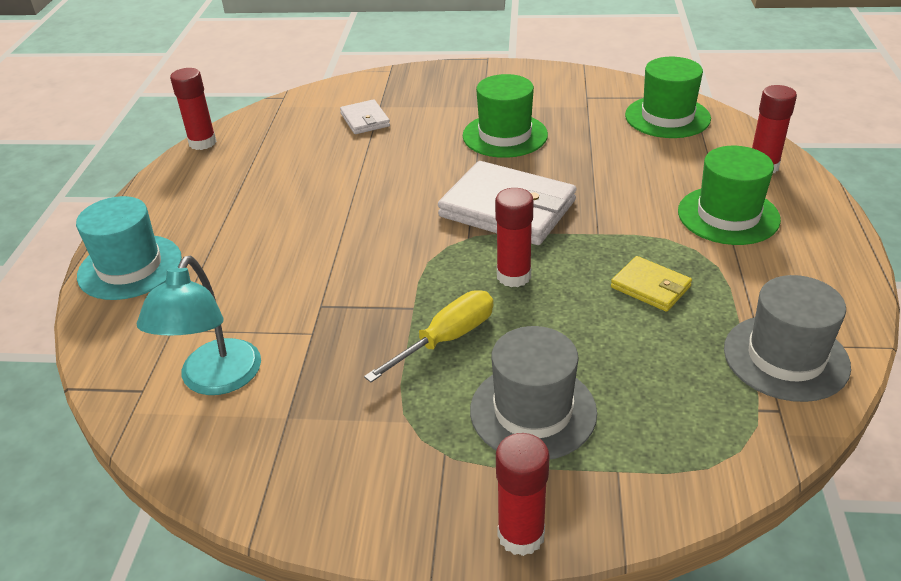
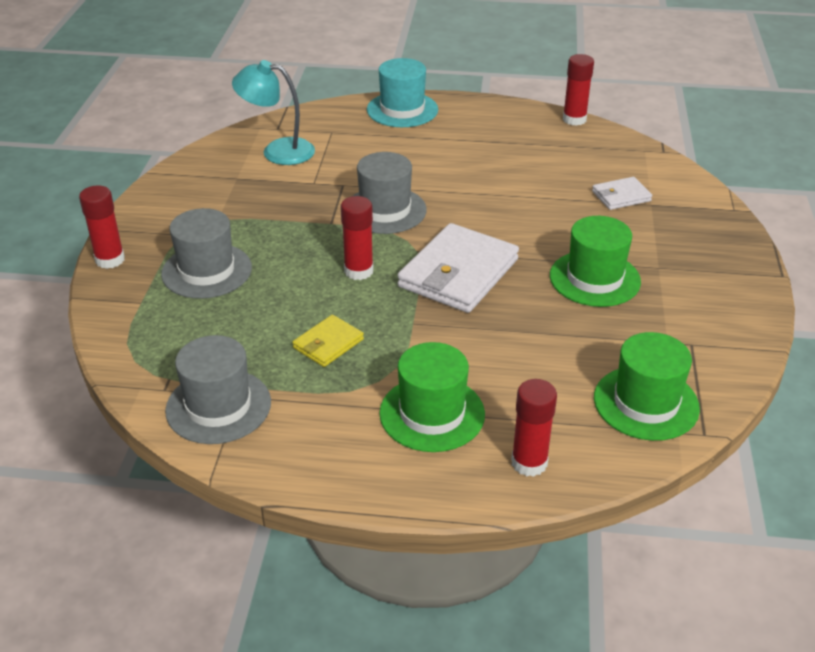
camera: 90 degrees right, 0 degrees up
yellow screwdriver [364,290,493,382] -> none
none -> grey hat [353,152,427,234]

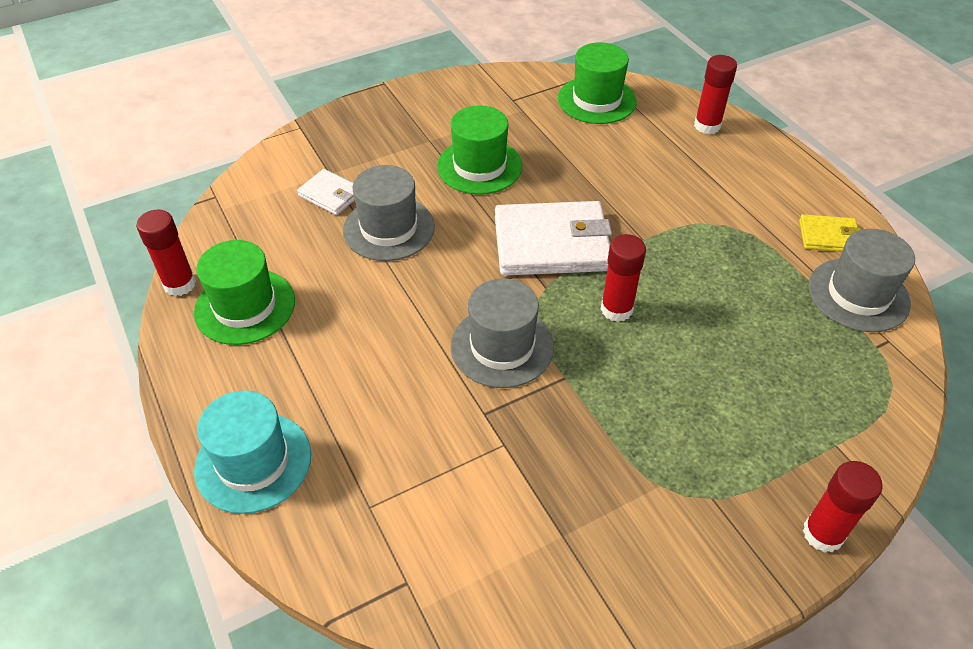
camera: 125 degrees left, 10 degrees up
grey hat [161,208,252,299] -> grey hat moved to [343,165,435,261]
turquoise lamp [232,60,315,165] -> none
yellow wallet [292,315,364,367] -> yellow wallet moved to [799,214,861,252]
green hat [379,342,485,452] -> green hat moved to [194,240,295,345]

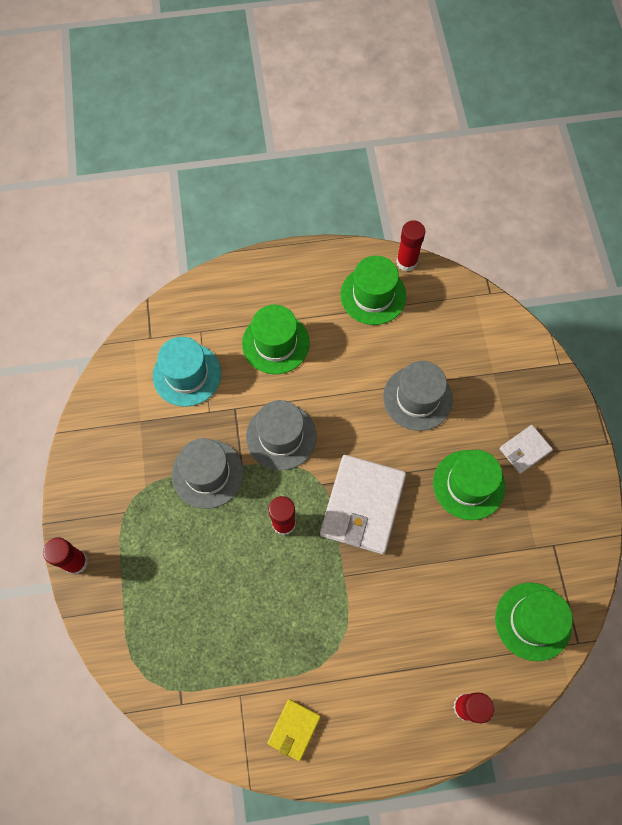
camera: 110 degrees right, 20 degrees up
turquoise hat [194,390,311,514] -> turquoise hat moved to [153,337,221,407]
white wallet [297,169,355,215] -> white wallet moved to [500,425,553,474]
grey hat [808,229,915,332] -> grey hat moved to [172,438,244,509]
none -> green hat [242,305,310,374]

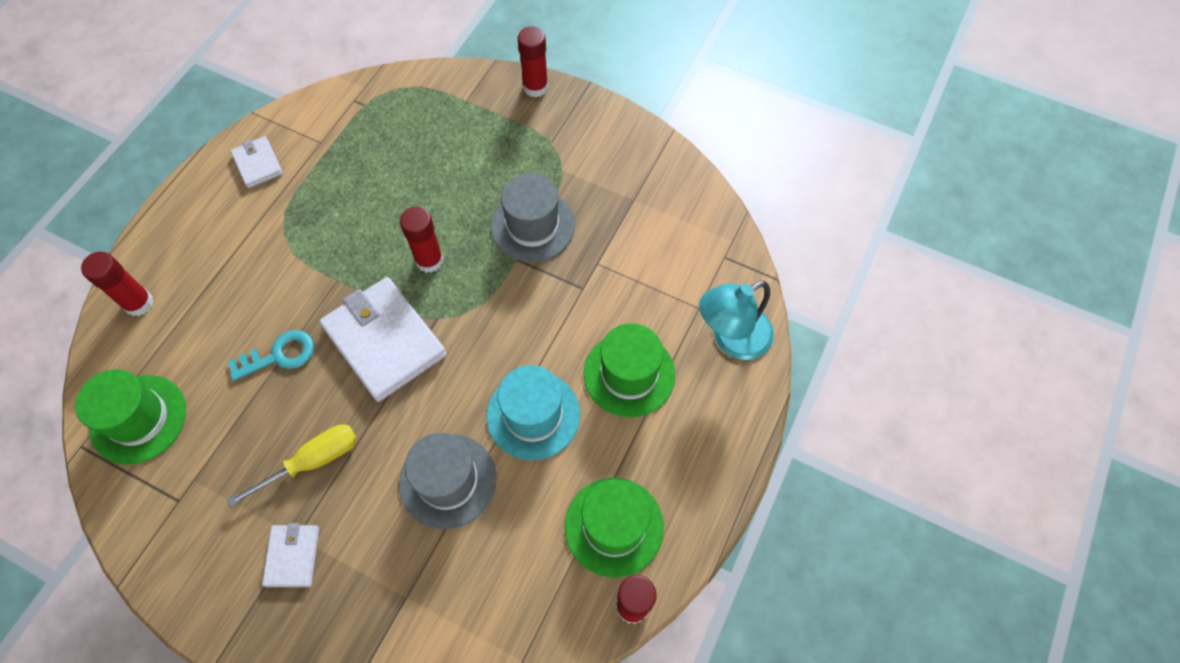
camera: 125 degrees right, 5 degrees down
turquoise hat [153,337,221,407] -> turquoise hat moved to [486,365,580,460]
grey hat [246,400,317,470] -> none
yellow wallet [267,699,321,761] -> white wallet [230,136,283,188]
green hat [433,450,505,520] -> yellow screwdriver [227,424,357,507]
none -> turquoise key [228,330,314,381]
none -> turquoise lamp [699,281,774,360]

